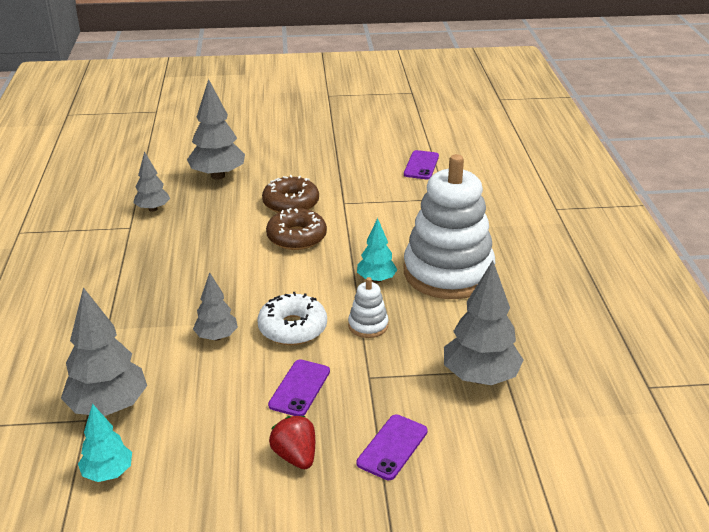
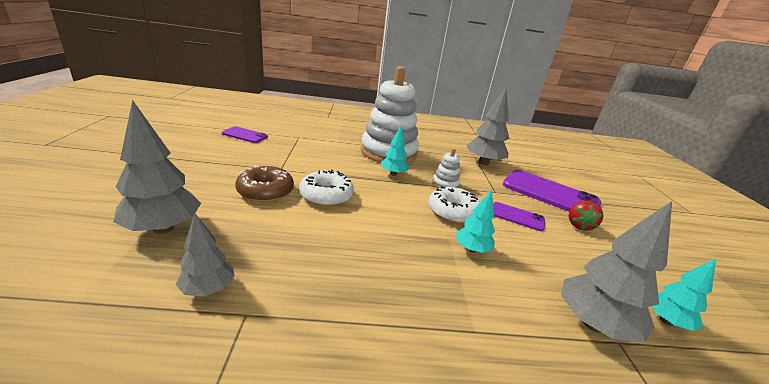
camera: 90 degrees left, 5 degrees down
grey tree [193,272,238,341] -> turquoise tree [456,189,495,253]
brown donut [266,208,327,250] -> white donut [299,170,354,207]
red strawberry [269,416,315,469] -> red strawberry turned 45 degrees counterclockwise [569,201,603,231]
purple phone [356,414,428,480] -> purple phone [503,170,601,212], size x1.96

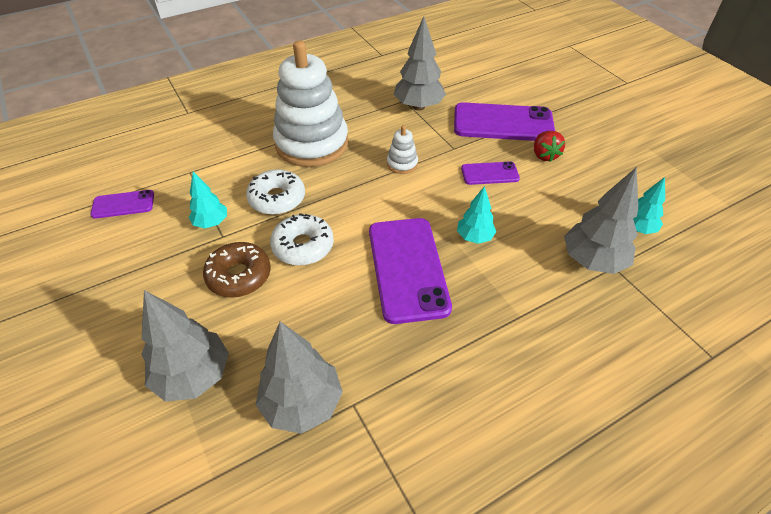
camera: 25 degrees left, 20 degrees up
grey tree [176,213,235,297] -> grey tree [256,321,343,434], size x1.69
turquoise tree [381,126,409,176] -> turquoise tree moved to [189,172,227,228]
white donut [428,186,480,224] -> white donut moved to [246,169,305,215]
none -> purple phone [369,218,452,324]

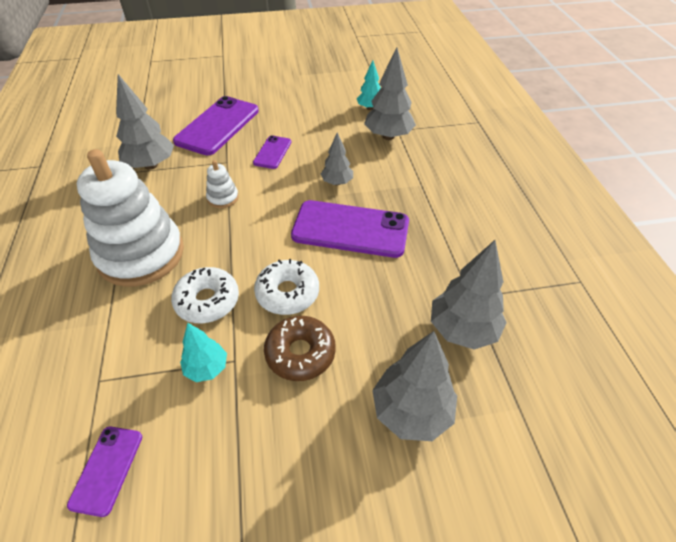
camera: 70 degrees left, 0 degrees up
turquoise tree [457,186,496,244] -> grey tree [321,132,353,185]
red strawberry [534,131,565,162] -> none

